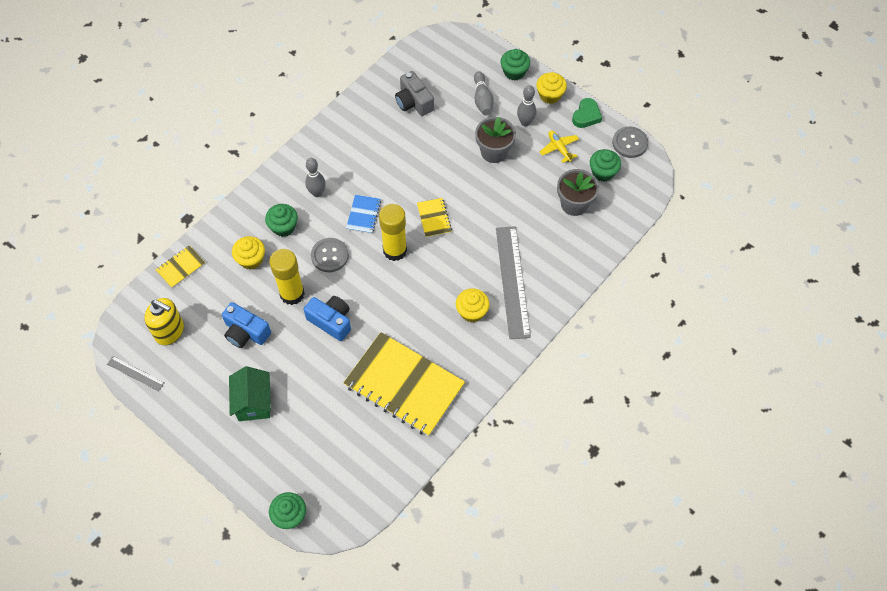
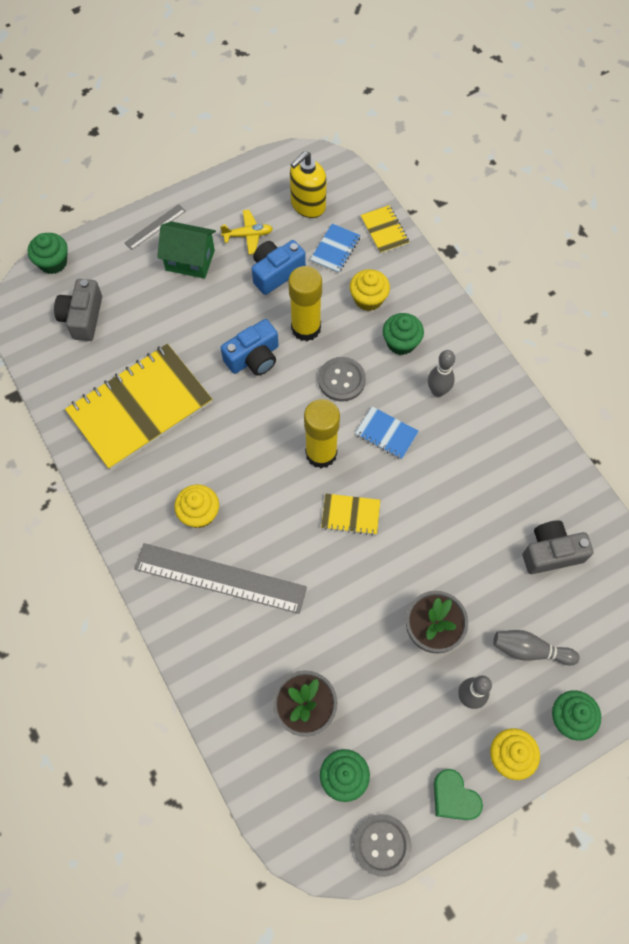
camera: 110 degrees right, 5 degrees up
grey ruler [107,356,164,391] -> grey ruler moved to [124,204,186,250]
yellow plane [540,131,579,163] -> yellow plane moved to [220,210,273,255]
none -> grey camera [54,279,102,341]
none -> blue notebook [310,223,361,273]

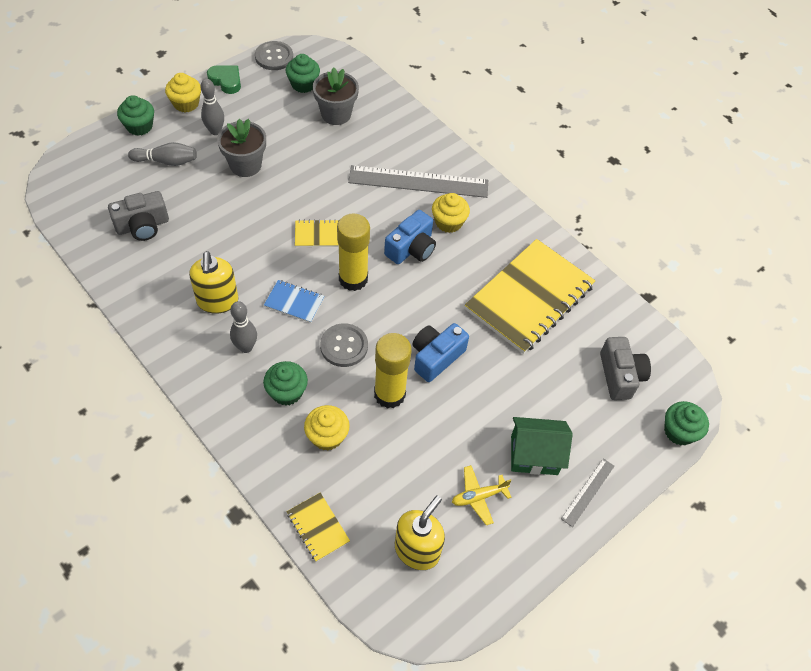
camera: 165 degrees right, 10 degrees down
blue camera [252,240,306,295] -> blue camera moved to [384,210,436,264]
blue notebook [310,223,361,273] -> none
none -> yellow soap dispenser [189,251,238,314]

